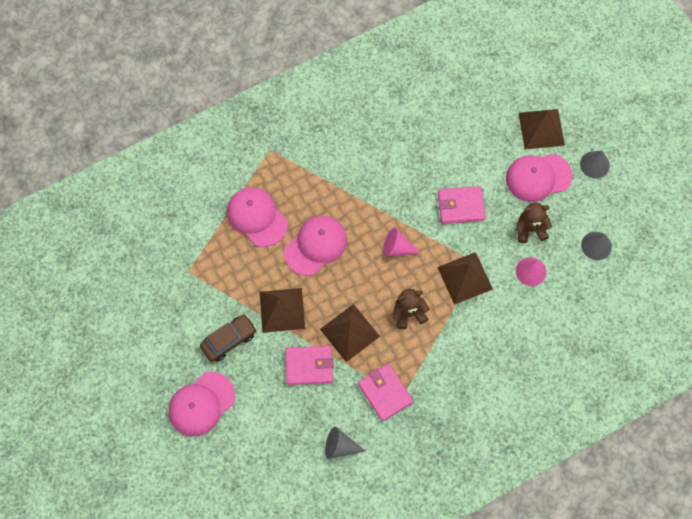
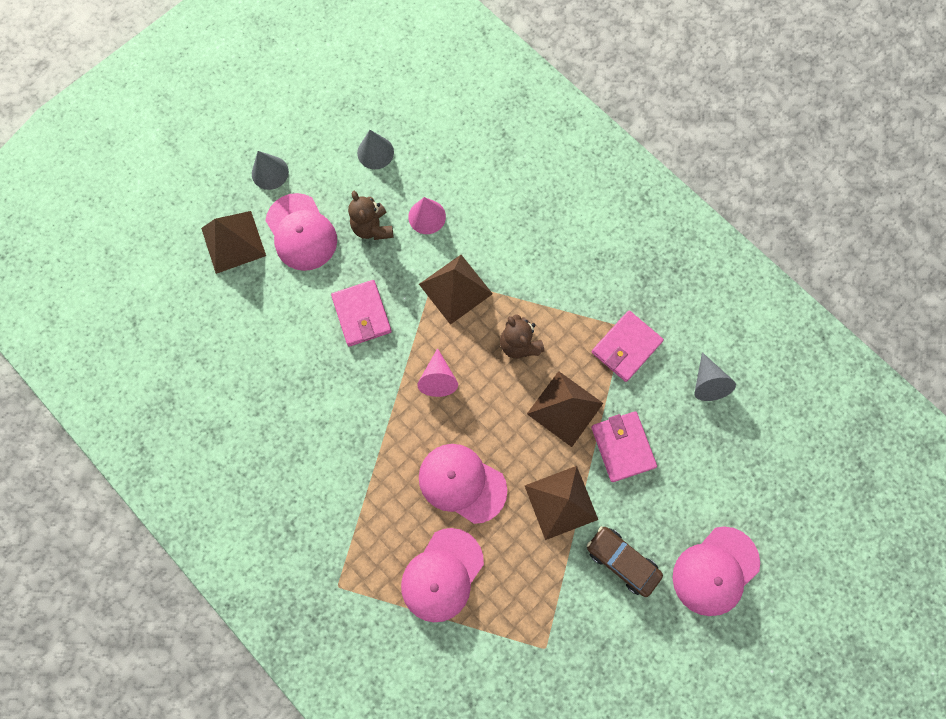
camera: 105 degrees left, 5 degrees up
pink cap [169,372,235,437] -> pink cap turned 105 degrees clockwise [673,526,760,616]

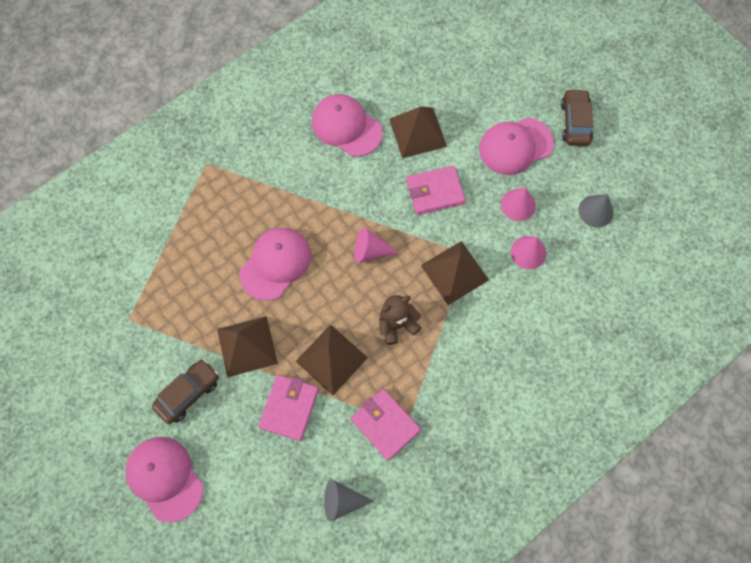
camera: 95 degrees right, 5 degrees down
brown pyramid [201,211,266,274] -> brown pyramid moved to [389,106,447,158]
grey cone [252,151,289,190] -> brown car [561,89,593,146]
brown teddy bear [348,191,394,240] -> pink cone [501,187,536,221]
pink cap [401,528,484,622] -> pink cap moved to [312,94,383,157]
pink wallet [591,411,657,482] -> pink wallet turned 60 degrees counterclockwise [258,375,319,441]

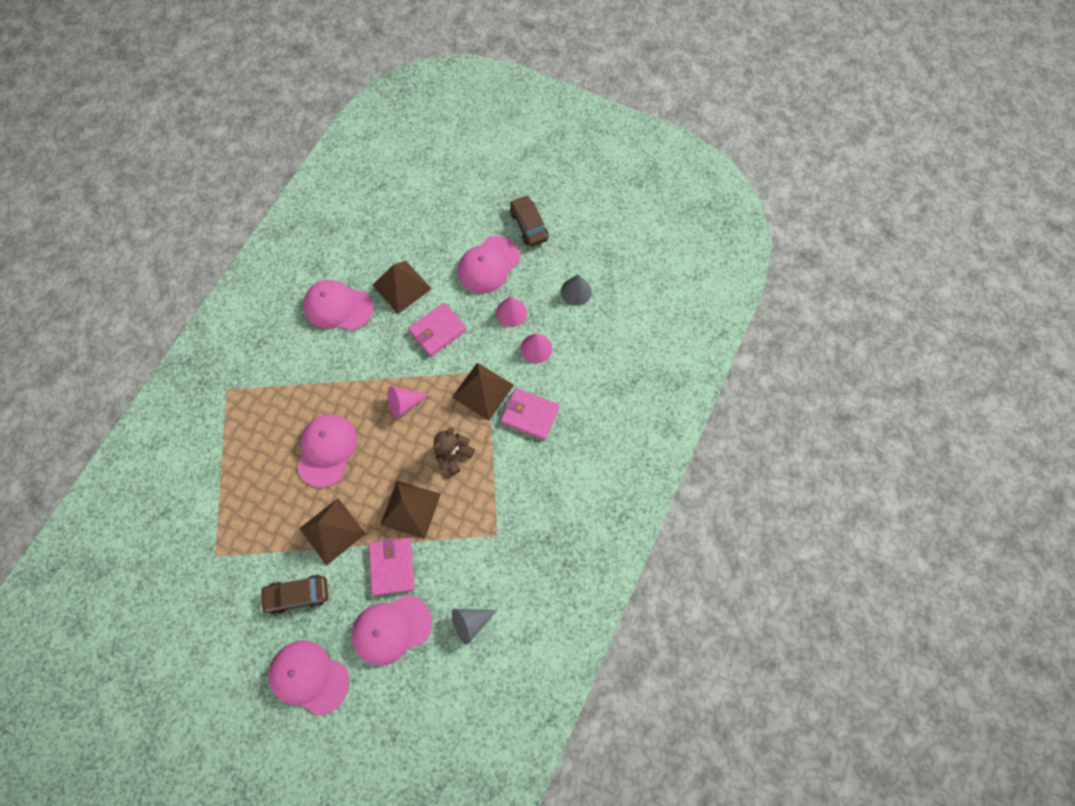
camera: 25 degrees left, 0 degrees up
brown car [152,359,219,424] -> brown car turned 120 degrees counterclockwise [260,575,328,615]
pink wallet [351,389,421,461] -> pink wallet moved to [501,388,559,440]
none -> pink cap [352,595,432,666]

